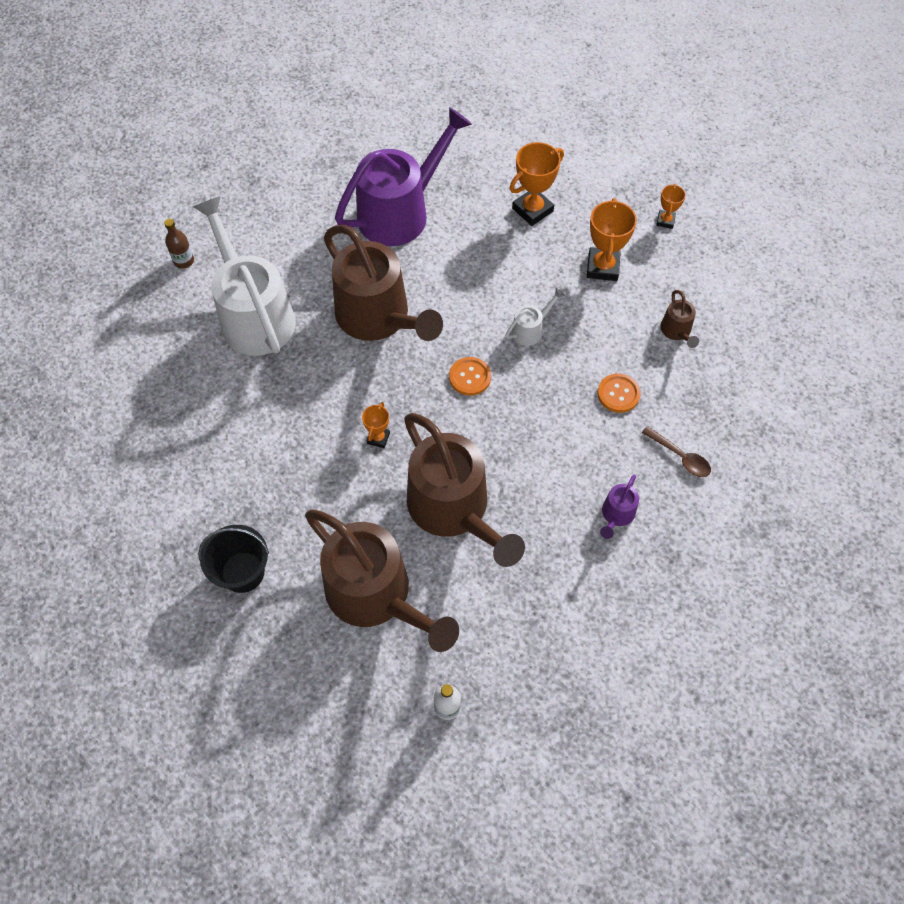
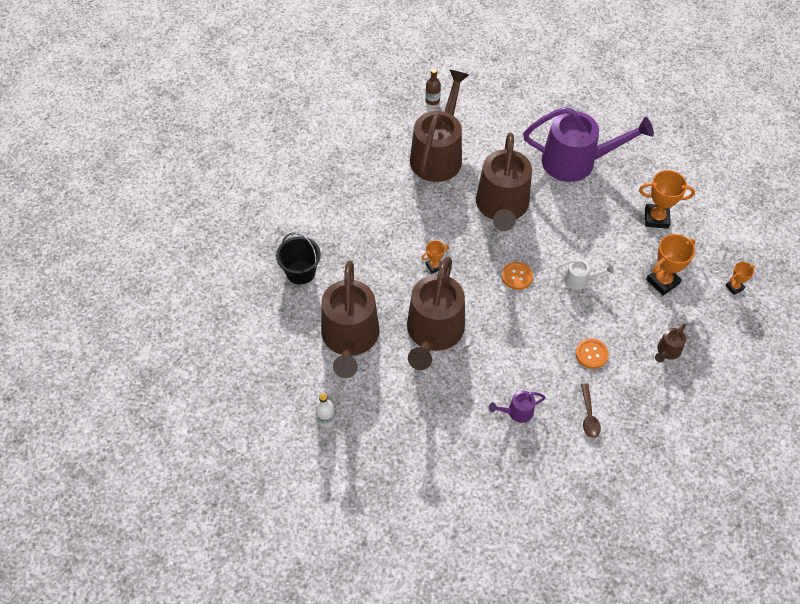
camera: 45 degrees right, 5 degrees down
white watering can [193,196,296,356] -> brown watering can [410,70,469,182]

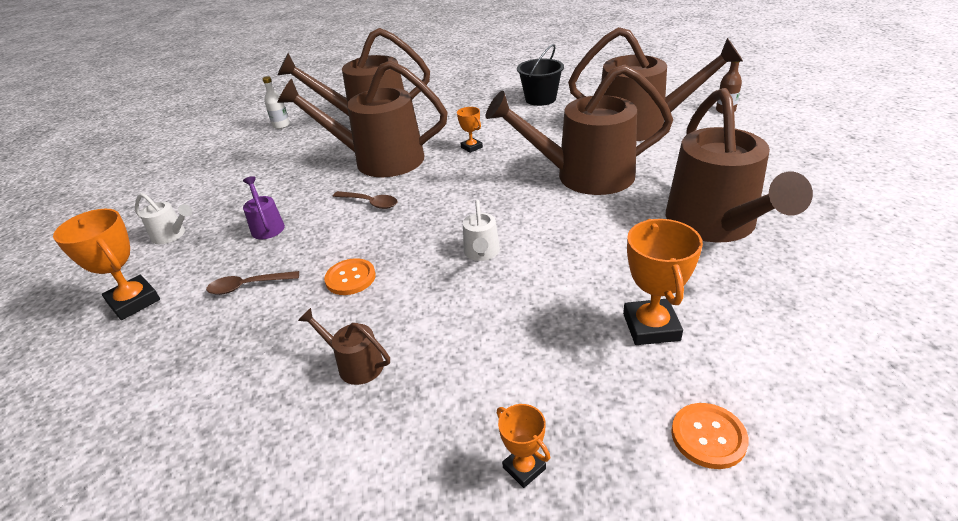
camera: 85 degrees right, 20 degrees down
black bucket [276,232,321,285] -> black bucket moved to [517,44,564,106]
orange button [502,262,533,290] -> orange button moved to [671,403,749,469]
purple watering can [523,107,654,182] -> brown watering can [666,88,813,243]
orange trophy [646,234,695,296] -> orange trophy moved to [53,209,160,320]
none -> white watering can [135,193,192,244]
none -> brown spoon [333,191,397,209]

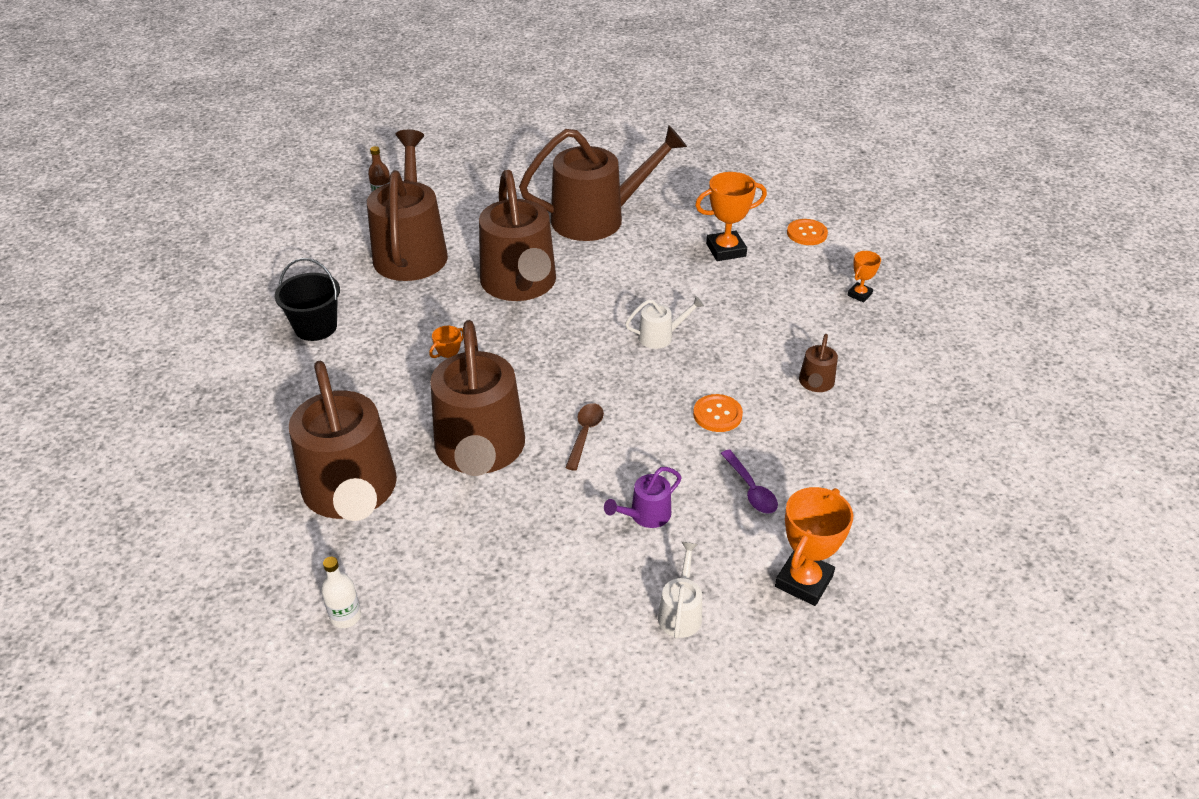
camera: 105 degrees left, 5 degrees up
brown spoon [206,271,299,295] -> purple spoon [720,450,778,514]

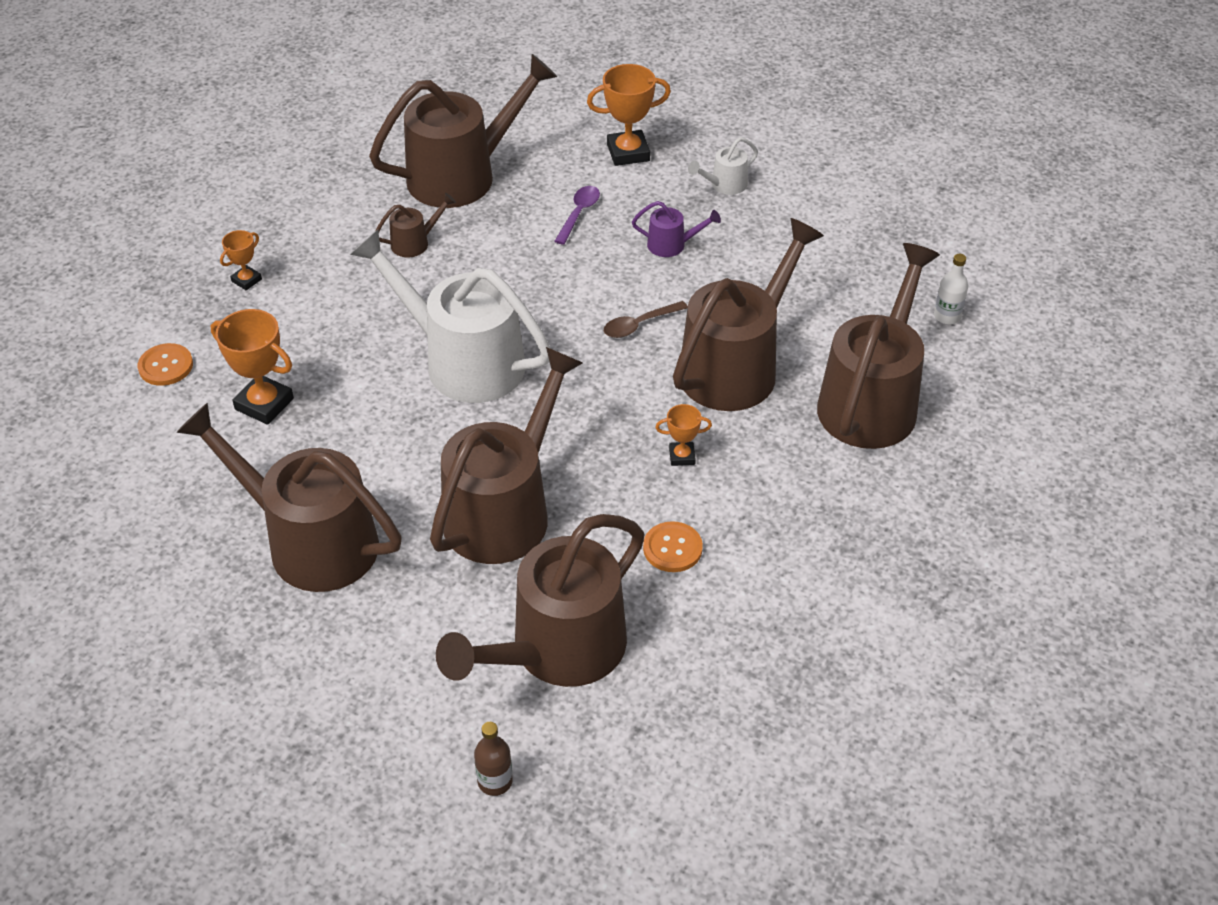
camera: 135 degrees left, 5 degrees up
black bucket [275,258,340,341] -> none
white watering can [625,296,704,349] -> white watering can [350,230,551,403], size x2.40
orange button [693,394,743,432] -> orange button moved to [643,521,703,572]
orange trophy [847,251,881,303] -> orange trophy turned 45 degrees counterclockwise [220,230,262,290]
none -> brown watering can [369,54,557,208]

